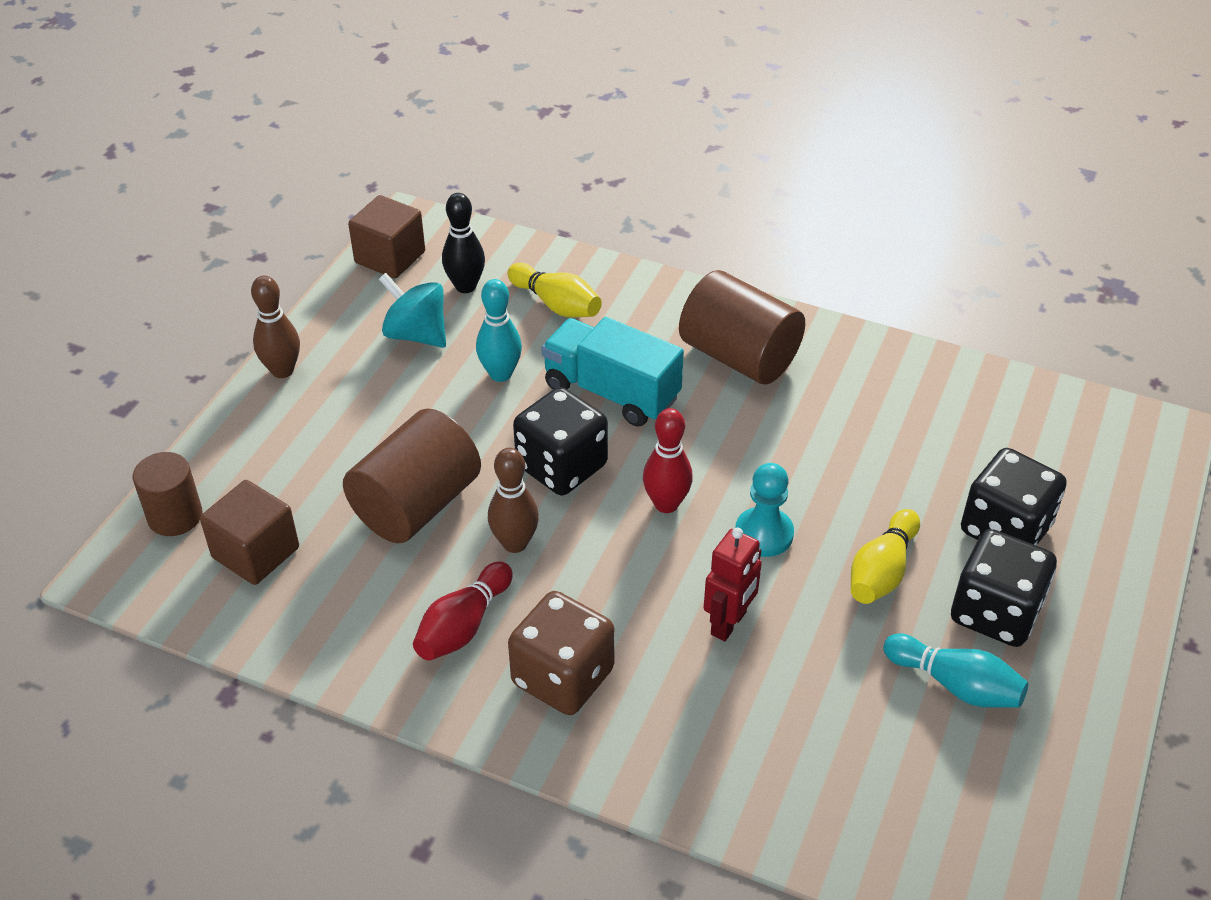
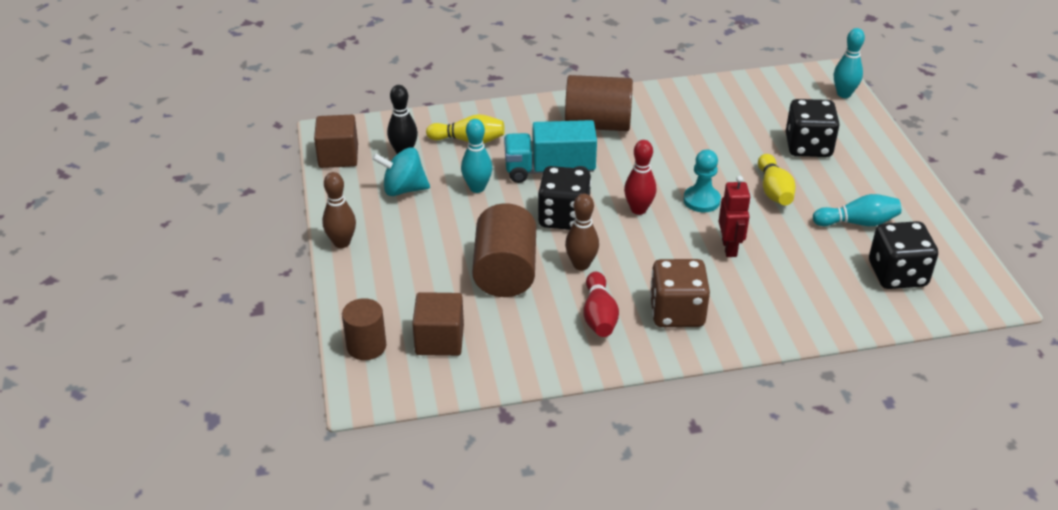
camera: 35 degrees left, 5 degrees down
black dice [951,529,1057,647] -> black dice moved to [869,221,938,289]
none -> turquoise bowling pin [834,28,865,98]

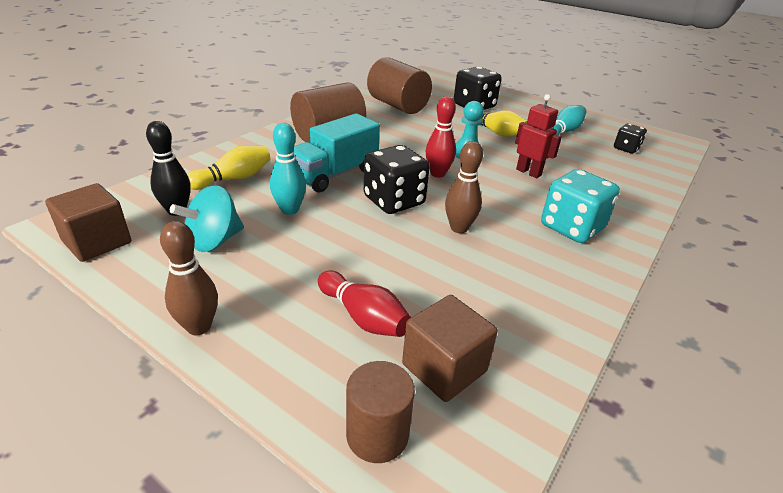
camera: 45 degrees left, 5 degrees down
brown cylinder [472,203,536,297] -> brown cylinder moved to [367,57,432,114]
red bowling pin [584,272,619,337] -> red bowling pin moved to [318,270,411,337]
brown dice [650,259,710,327] -> turquoise dice [541,169,620,243]
turquoise bowling pin [834,28,865,98] -> none
black dice [869,221,938,289] -> black dice [614,123,647,154], size x0.57

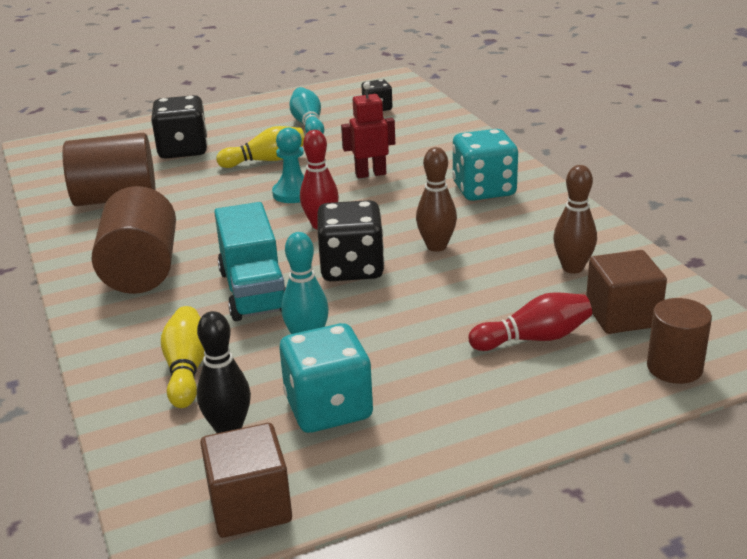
camera: 55 degrees left, 5 degrees down
brown bowling pin [160,221,218,335] -> brown bowling pin moved to [553,165,597,274]
turquoise spinning top [170,185,244,252] -> turquoise dice [279,323,373,433]

